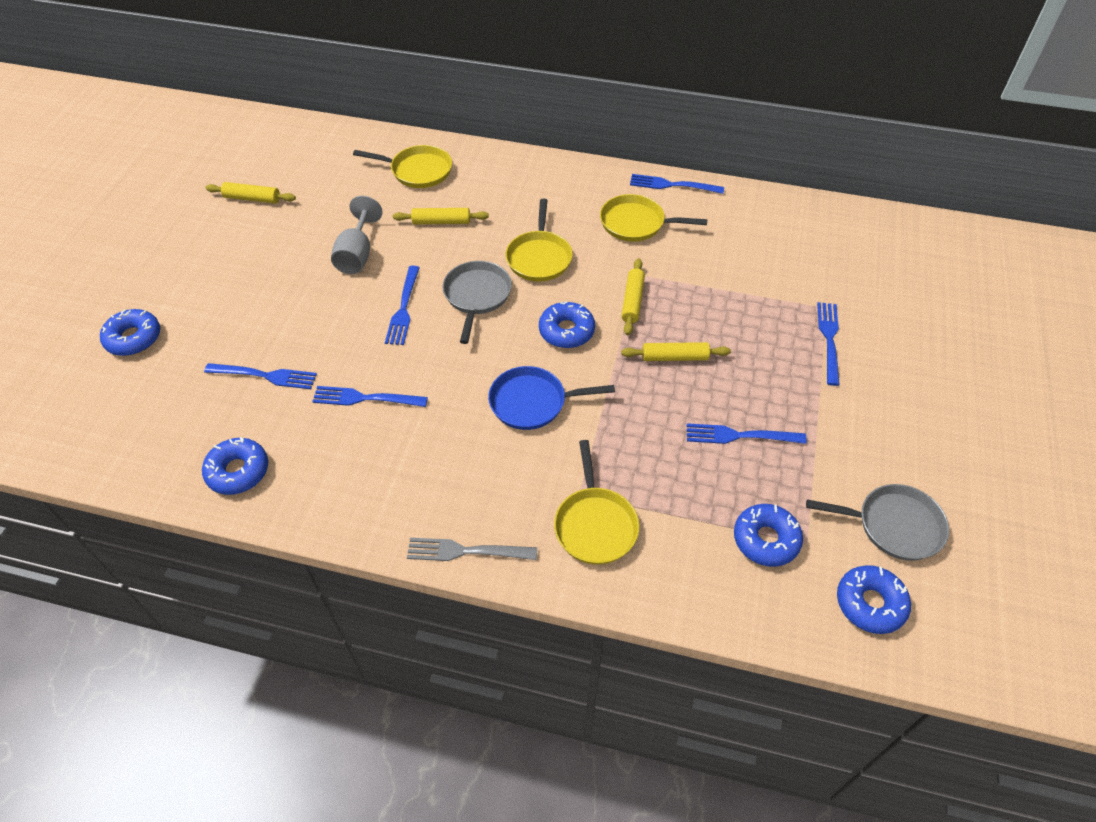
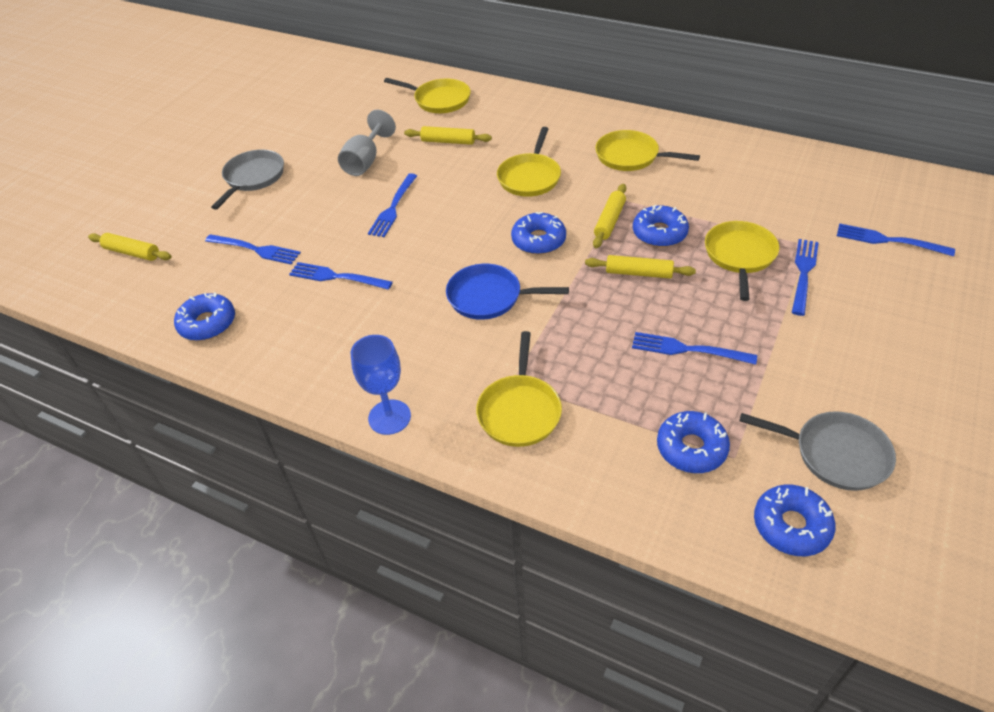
camera: 15 degrees right, 5 degrees down
blue donut [100,309,160,356] -> blue donut moved to [633,205,689,247]
yellow rolling pin [205,182,296,204] -> yellow rolling pin moved to [88,233,171,261]
grey fork [407,538,537,561] -> blue goblet [351,335,411,435]
grey pan [443,261,512,344] -> grey pan moved to [211,150,284,210]
blue fork [630,174,724,194] -> blue fork moved to [837,223,955,256]
none -> yellow pan [705,221,779,301]

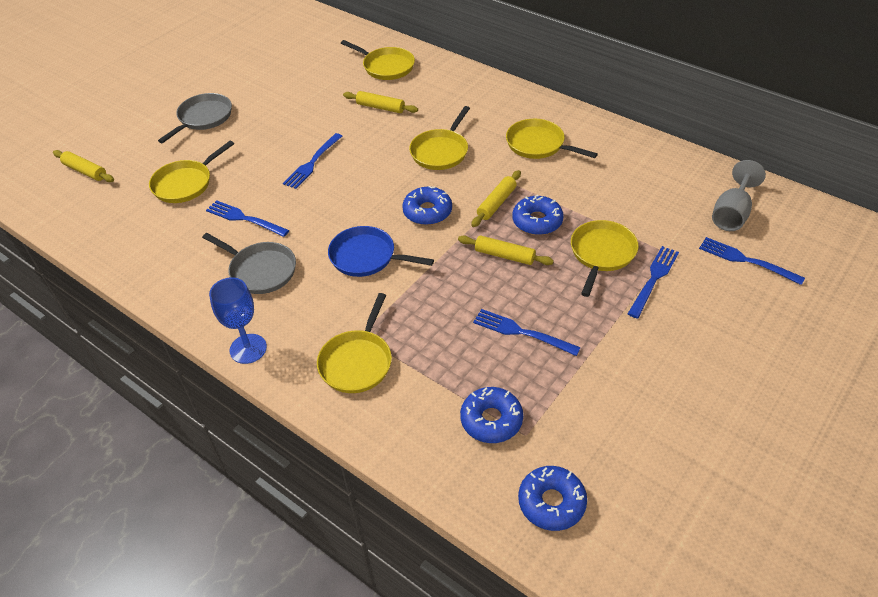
camera: 10 degrees right, 0 degrees up
blue donut [174,292,235,341] -> none
blue fork [205,234,301,265] -> yellow pan [149,141,234,203]
grey goblet [338,110,396,176] -> grey goblet moved to [712,160,766,231]
grey pan [739,411,896,491] -> grey pan moved to [202,233,296,294]

